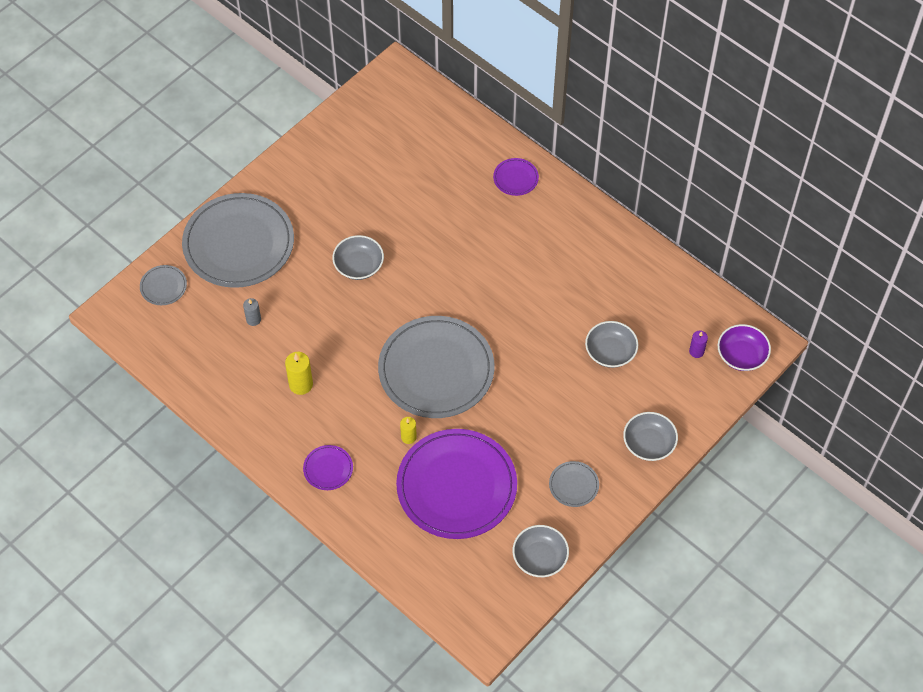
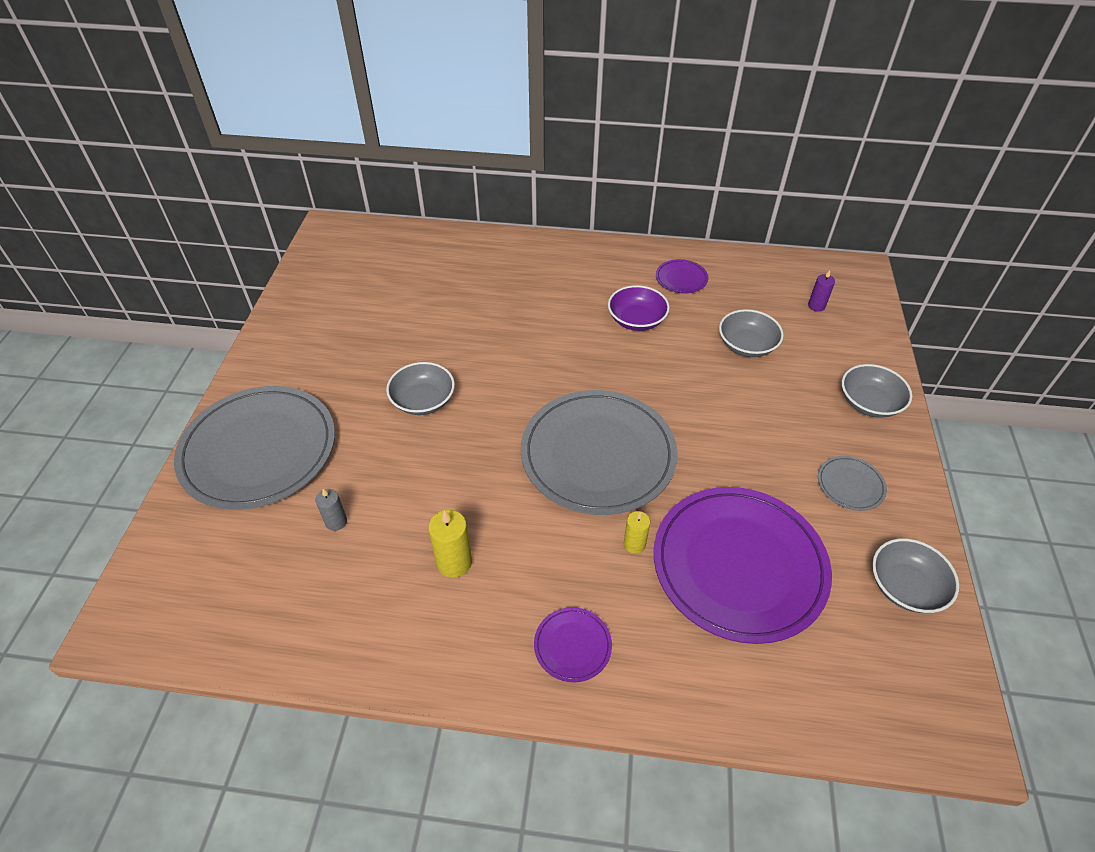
camera: 35 degrees left, 10 degrees down
grey plate [140,265,187,305] -> none
purple plate [493,158,539,196] -> purple plate moved to [656,259,708,293]
purple bowl [718,324,771,371] -> purple bowl moved to [608,285,670,331]

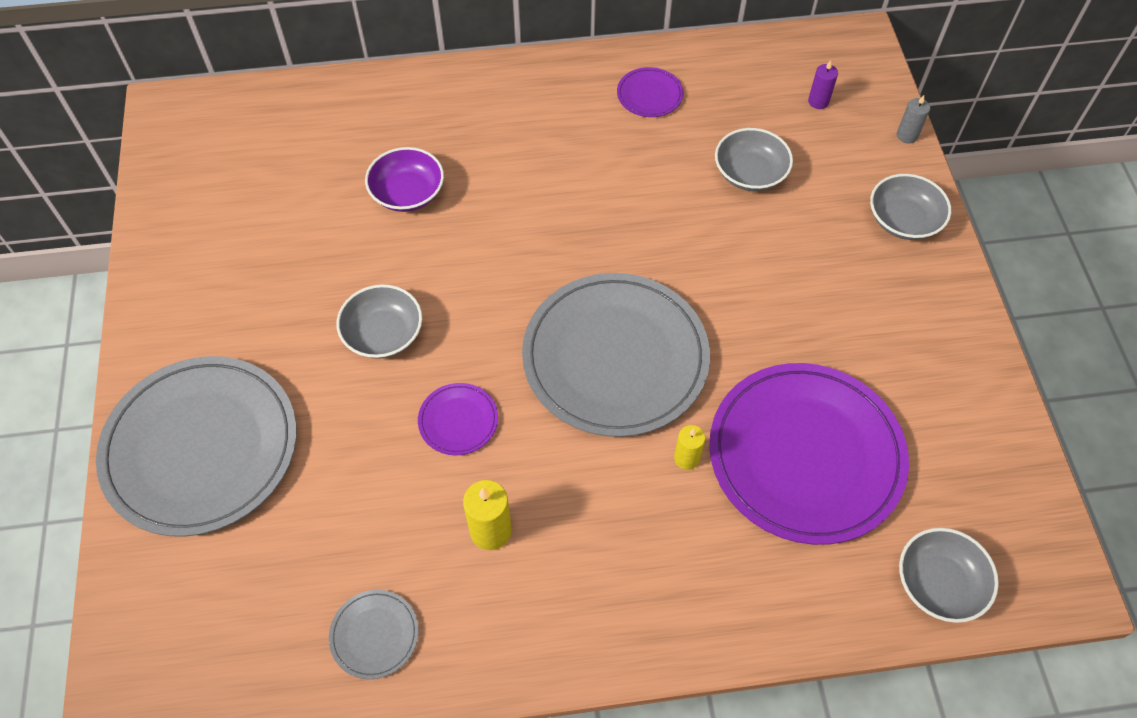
camera: 15 degrees left, 10 degrees up
grey candle [315,489,347,531] -> grey candle moved to [897,95,930,143]
purple plate [534,607,612,682] -> purple plate moved to [418,383,498,455]
purple bowl [608,285,670,331] -> purple bowl moved to [365,147,444,212]
grey plate [818,456,887,511] -> grey plate moved to [329,590,419,679]
grey bowl [872,538,959,613] -> grey bowl moved to [899,528,999,623]

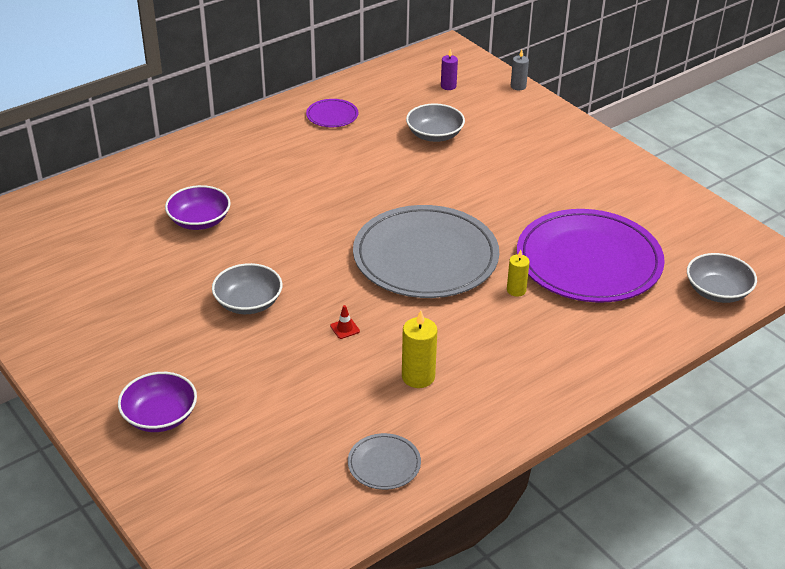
camera: 30 degrees left, 20 degrees down
grey plate [96,356,297,537] -> purple bowl [118,372,197,432]
purple plate [418,383,498,455] -> red traffic cone [330,305,360,339]
grey bowl [870,174,951,240] -> none

